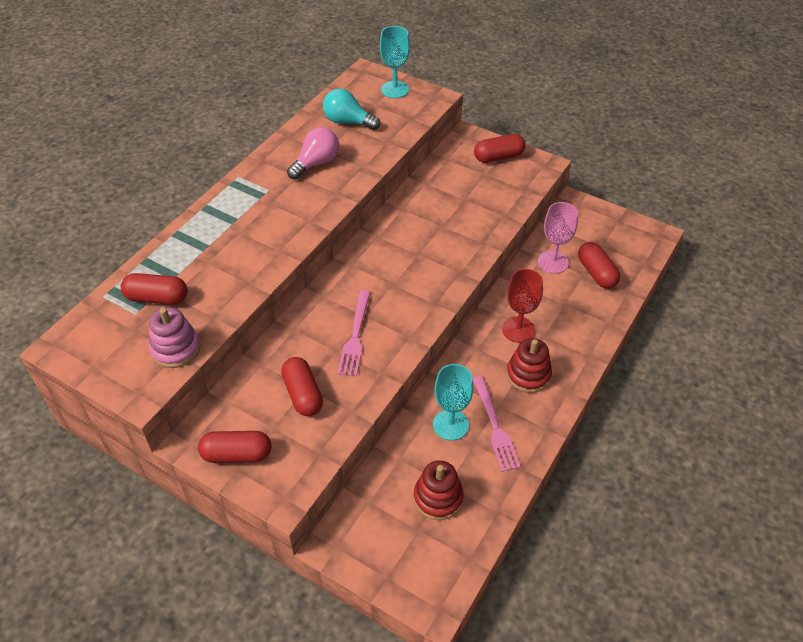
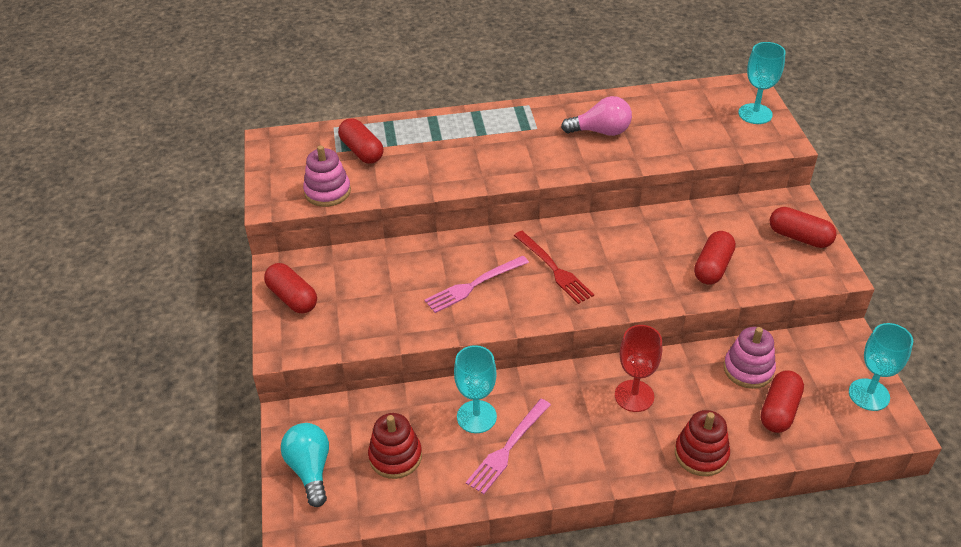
camera: 50 degrees right, 5 degrees down
red capsule [281,357,323,416] -> red capsule moved to [694,231,736,285]
turquoise light bulb [323,88,381,130] -> turquoise light bulb moved to [281,423,329,507]
red stacking toy [506,338,552,393] -> red stacking toy moved to [675,410,730,476]
pink goblet [538,202,578,274] -> pink stacking toy [724,327,776,389]
none -> red fork [514,231,594,304]
none -> turquoise goblet [849,323,913,411]

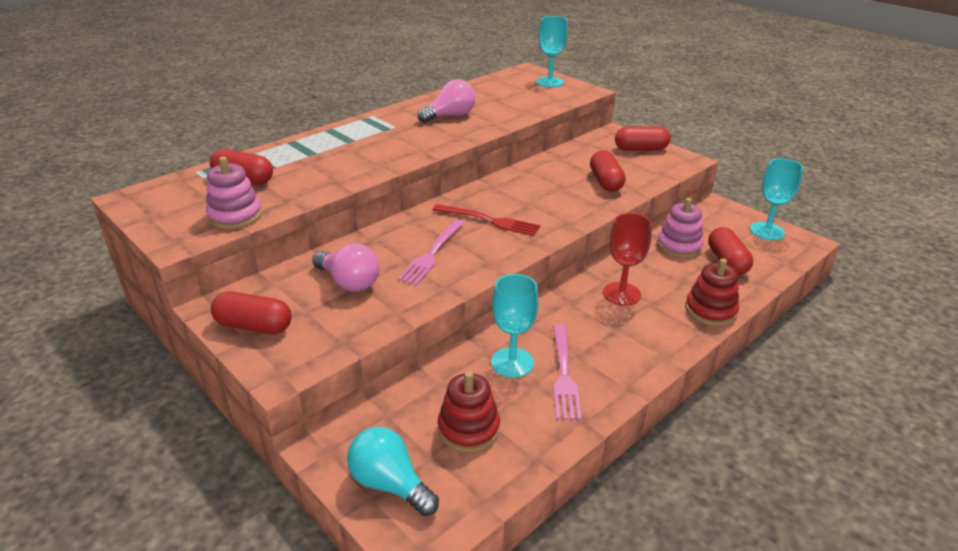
camera: 35 degrees left, 10 degrees down
none -> pink light bulb [312,243,380,292]

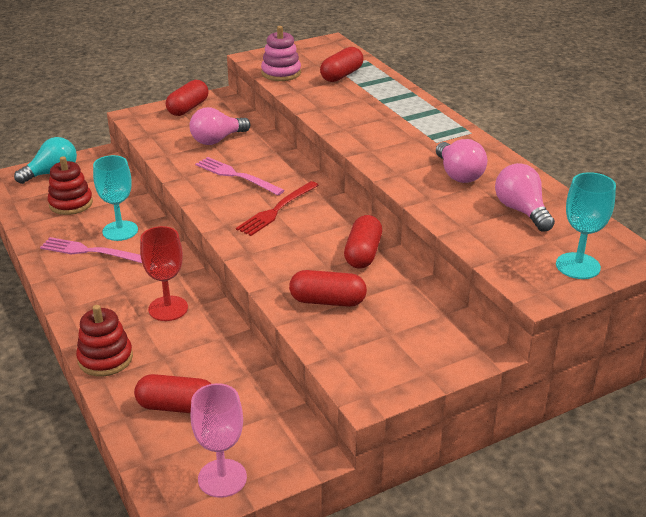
camera: 105 degrees right, 0 degrees up
red capsule [615,126,671,151] -> red capsule moved to [344,215,382,268]
pink stacking toy [657,198,704,258] -> none
turquoise goblet [750,158,803,240] -> pink goblet [191,383,247,498]
none -> pink light bulb [495,163,555,232]

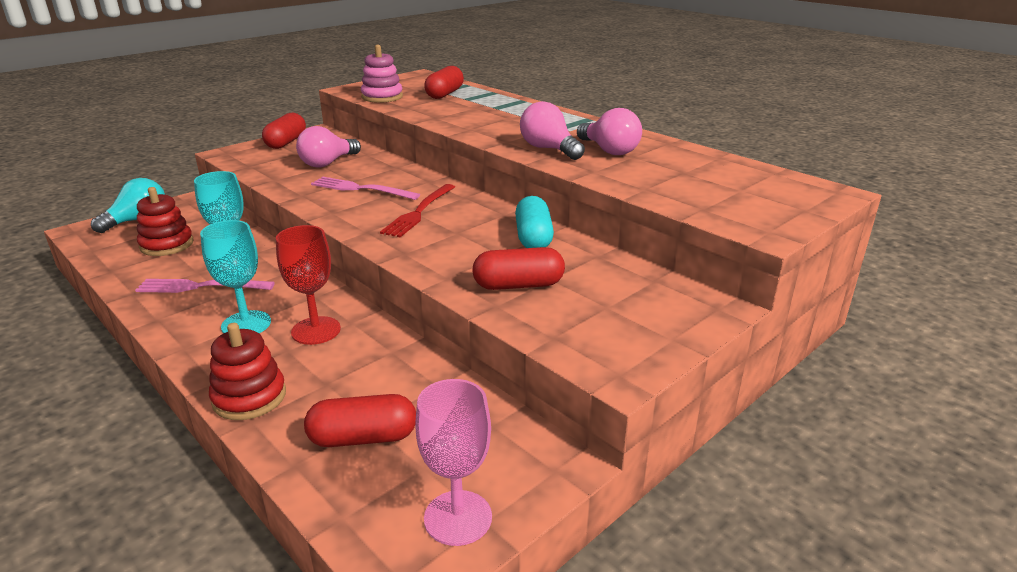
camera: 15 degrees left, 5 degrees down
red capsule [344,215,382,268] -> turquoise capsule [515,196,554,248]
pink light bulb [495,163,555,232] -> pink light bulb moved to [520,101,585,160]
turquoise goblet [556,172,616,279] -> turquoise goblet moved to [200,220,271,334]

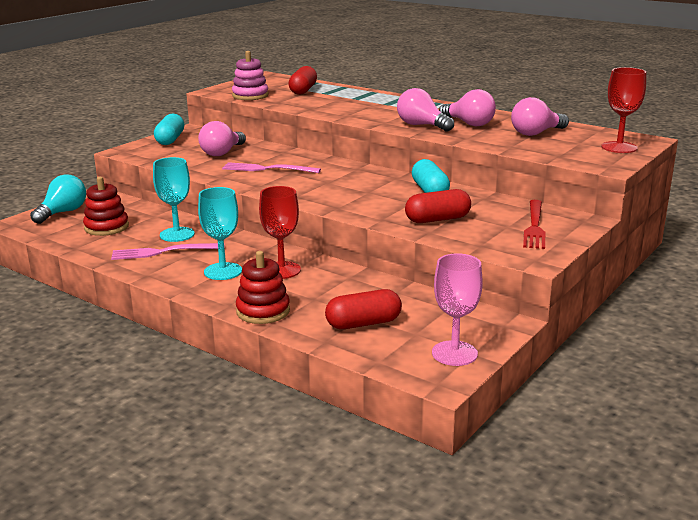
camera: 10 degrees left, 5 degrees down
red capsule [262,113,306,149] -> turquoise capsule [154,114,184,145]
red fork [380,184,455,237] -> red fork moved to [523,200,545,249]
none -> pink light bulb [511,97,569,136]
none -> red goblet [601,67,646,153]

